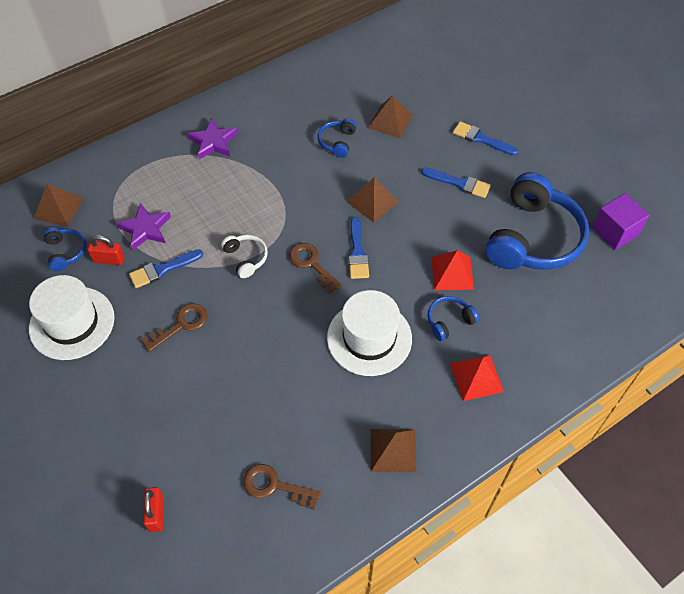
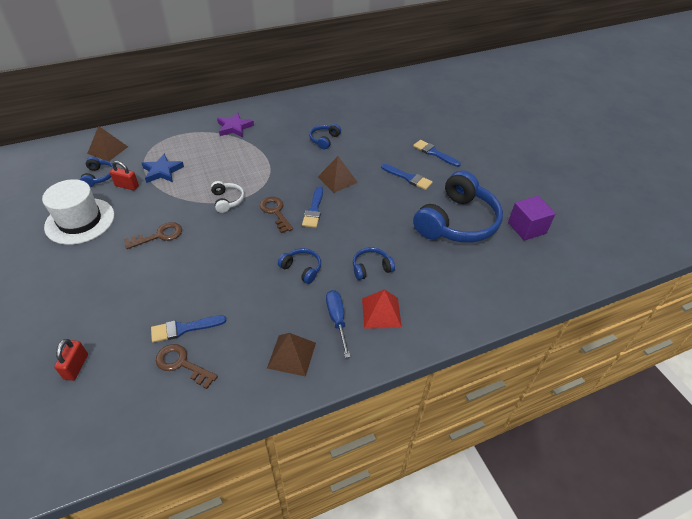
camera: 10 degrees right, 10 degrees down
purple star [116,203,171,251] -> blue star [142,153,184,183]
blue brush [129,249,203,288] -> blue brush moved to [151,315,227,343]
white hat [327,290,412,376] -> blue headphones [278,248,321,284]
brown pyramid [368,95,413,138] -> none
red pyramid [431,250,474,290] -> none
none -> blue screwdriver [326,290,351,358]

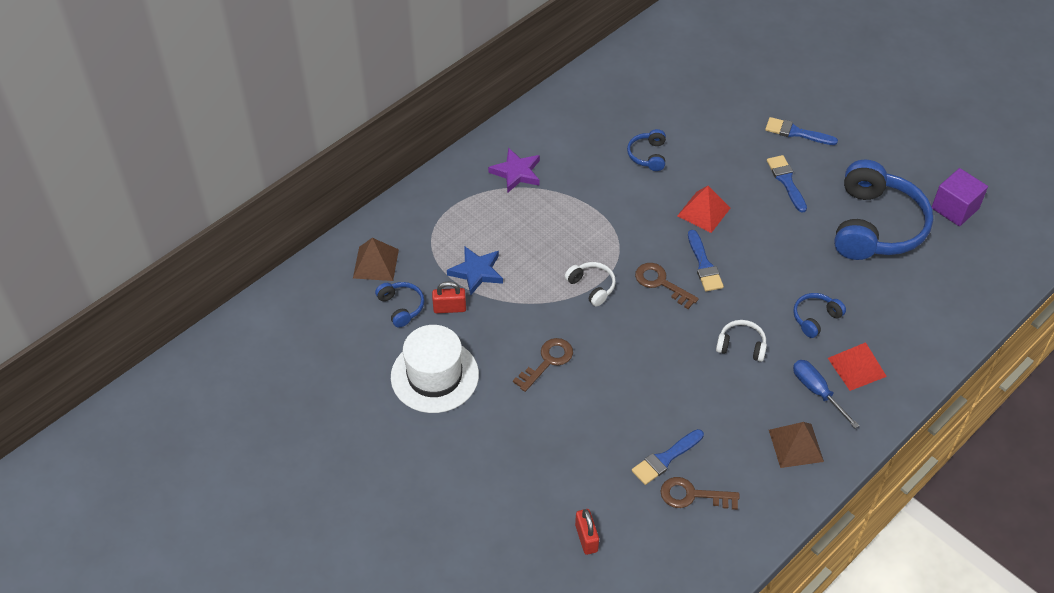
camera: 20 degrees left, 5 degrees up
blue headphones [278,248,321,284] -> white headphones [716,320,767,362]
brown pyramid [318,156,358,193] -> red pyramid [677,186,730,233]
blue brush [381,164,433,190] -> blue brush turned 120 degrees counterclockwise [767,155,807,213]

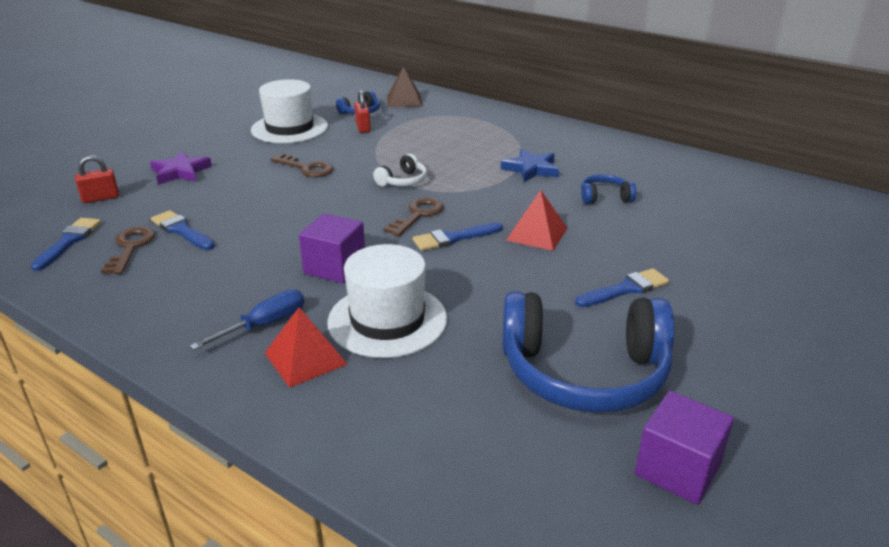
camera: 80 degrees right, 20 degrees down
blue star [447,246,503,295] -> blue star moved to [501,149,559,182]
purple star [488,148,540,193] -> purple star moved to [150,151,212,184]
white headphones [716,320,767,362] -> purple cube [299,213,365,283]
blue brush [765,117,838,145] -> blue brush moved to [31,218,101,271]
brown pyramid [769,422,824,468] -> none
blue headphones [793,293,846,338] -> white hat [327,244,447,358]

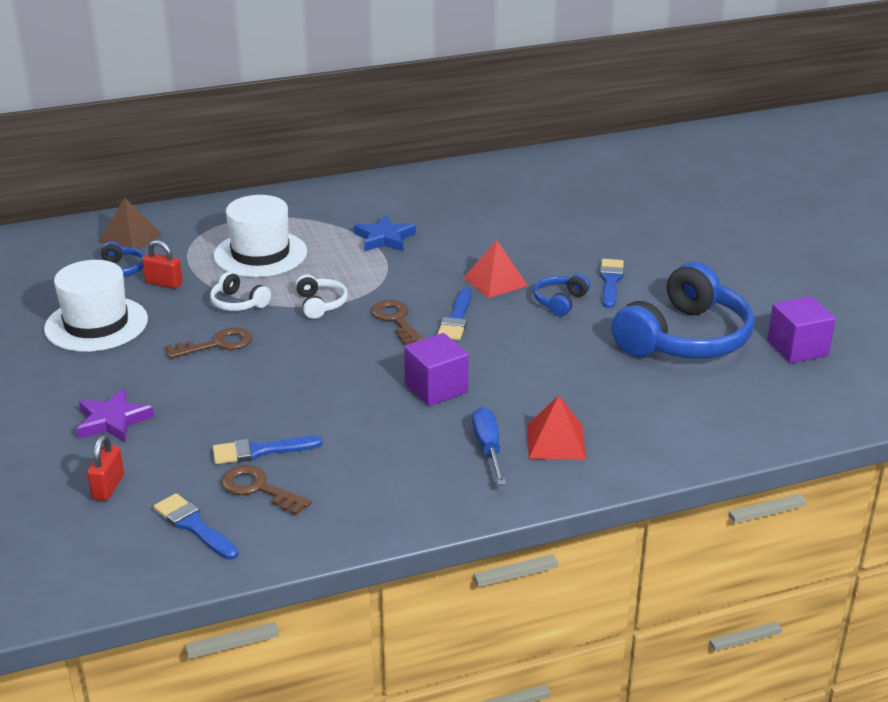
camera: 55 degrees left, 0 degrees up
white hat [327,244,447,358] -> white hat moved to [214,195,307,277]
blue headphones [581,174,636,204] -> blue headphones moved to [533,274,590,316]
none -> white headphones [210,272,271,311]

